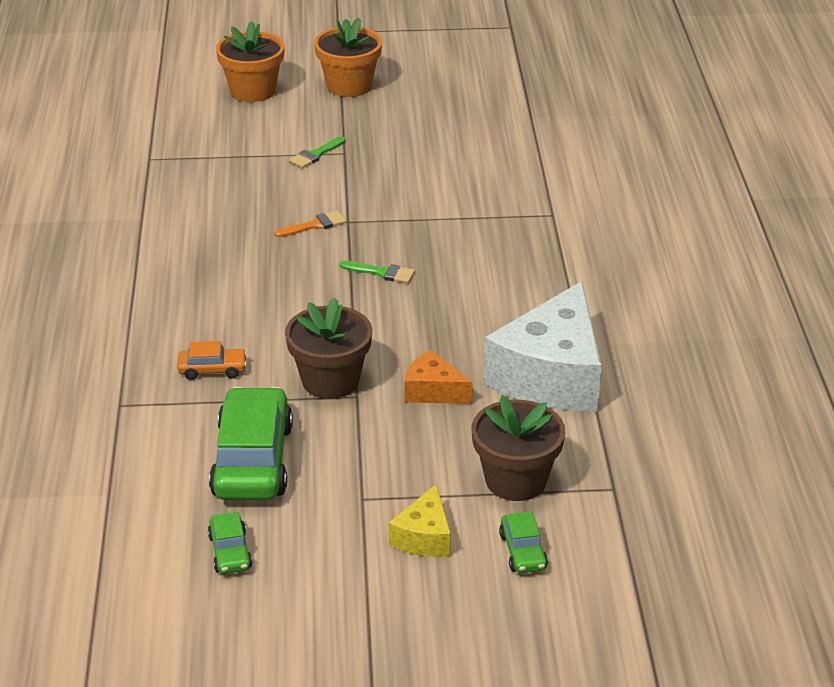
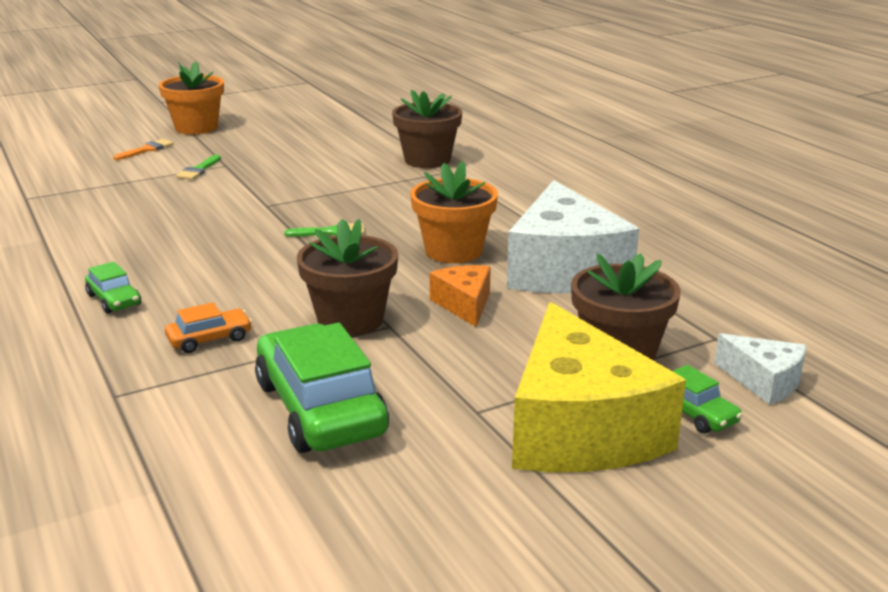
camera: 25 degrees left, 10 degrees down
green car [208,512,252,574] -> green car moved to [85,262,141,314]
orange flower pot [216,21,285,102] -> orange flower pot moved to [410,161,498,263]
orange brush [274,211,346,237] -> orange brush moved to [113,139,174,160]
yellow cheese [389,484,451,557] -> yellow cheese [512,302,686,472], size x2.11
orange cheese [404,350,473,404] -> orange cheese turned 75 degrees clockwise [430,265,491,327]
none -> brown flower pot [392,90,462,168]
none -> white cheese [714,333,806,405]

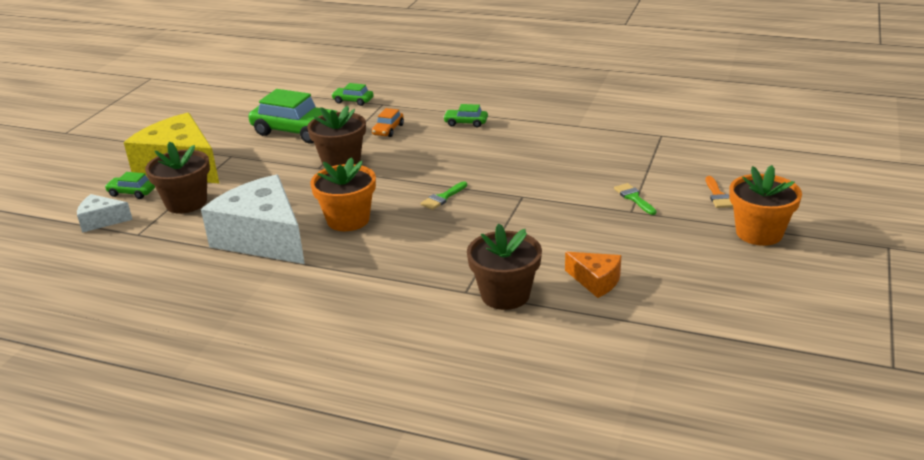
camera: 140 degrees right, 5 degrees up
orange cheese [430,265,491,327] -> orange cheese moved to [565,252,622,298]
none -> green car [331,83,374,106]

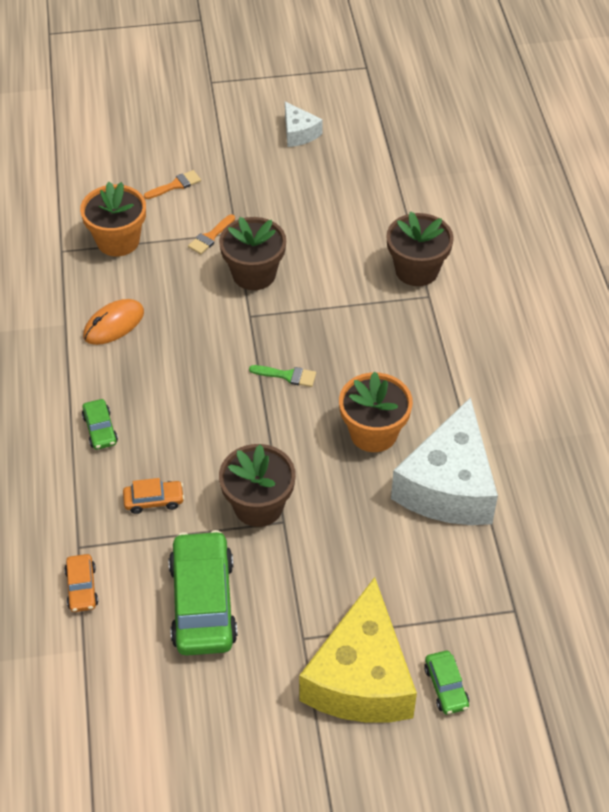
camera: 120 degrees left, 20 degrees up
white cheese [77,194,133,233] -> white cheese moved to [285,102,323,147]
brown flower pot [145,141,210,213] -> brown flower pot moved to [219,217,286,290]
green car [331,83,374,106] -> orange car [64,554,98,612]
orange cheese [565,252,622,298] -> none
green brush [614,183,656,215] -> orange brush [188,214,235,254]
orange flower pot [729,165,802,246] -> orange flower pot moved to [80,182,146,257]
none -> orange mouse [83,299,144,345]

